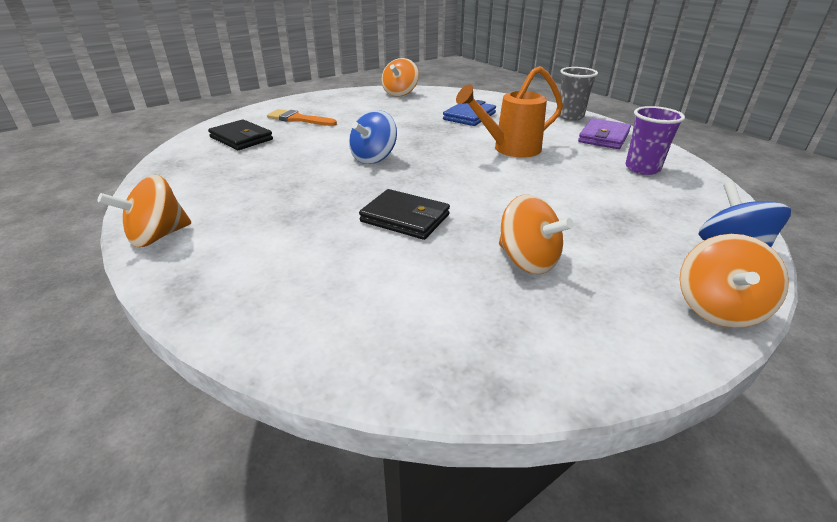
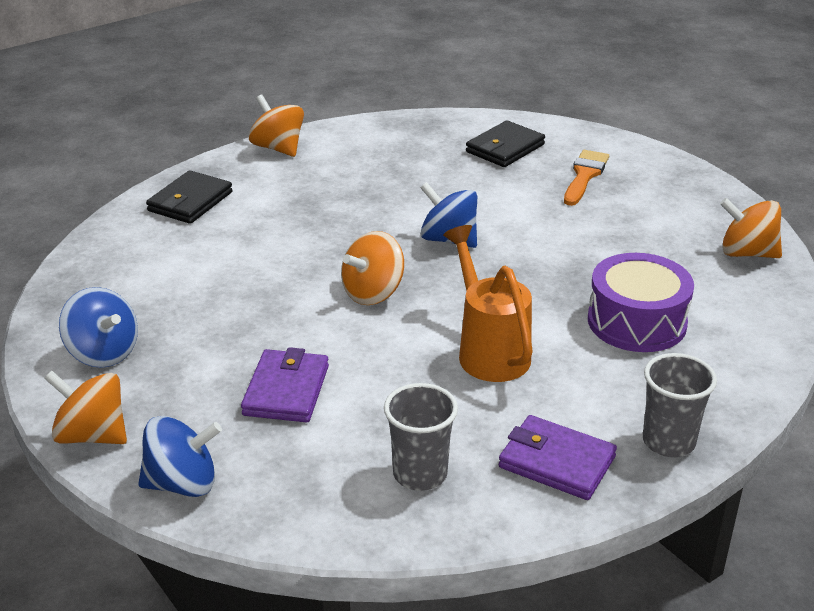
camera: 90 degrees right, 0 degrees up
black wallet [359,189,450,240] -> black wallet moved to [146,170,233,224]
blue wallet [443,100,496,126] -> purple drum [588,253,694,352]
orange spinning top [499,195,574,274] -> orange spinning top moved to [341,231,404,305]
purple cup [625,106,685,175] -> grey cup [384,383,458,491]
none -> blue spinning top [59,287,138,368]
none -> purple wallet [241,347,329,423]

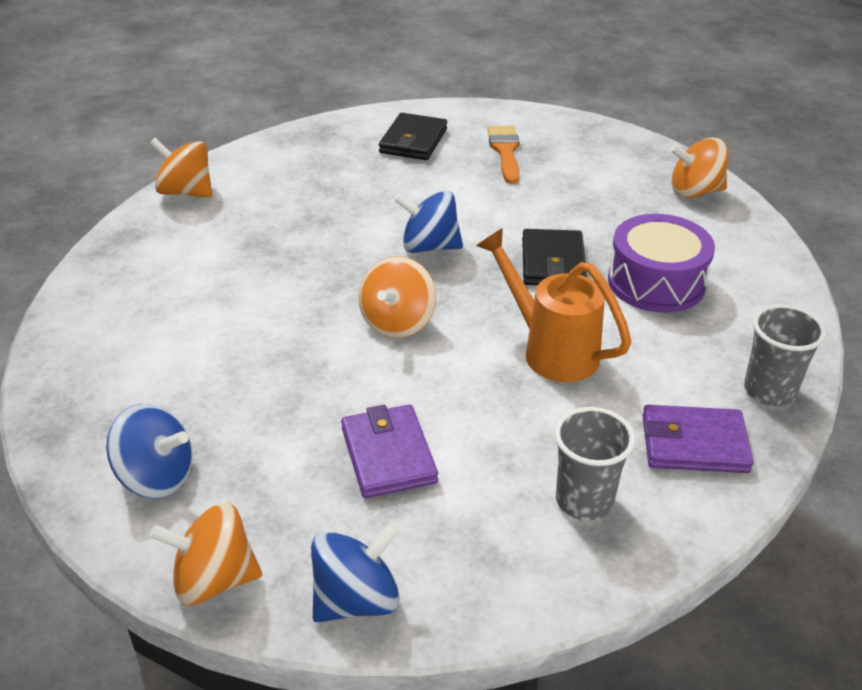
camera: 25 degrees left, 5 degrees up
black wallet [146,170,233,224] -> black wallet moved to [522,229,587,285]

